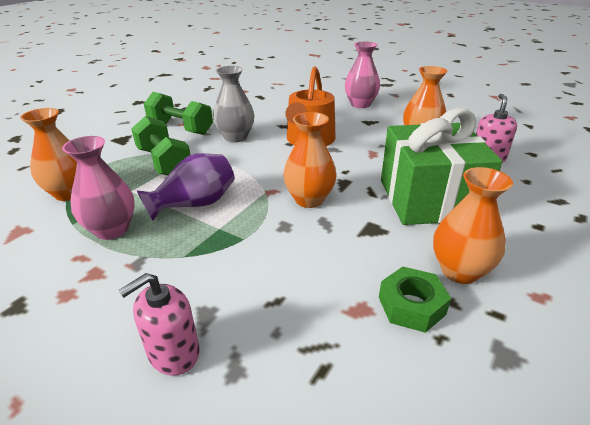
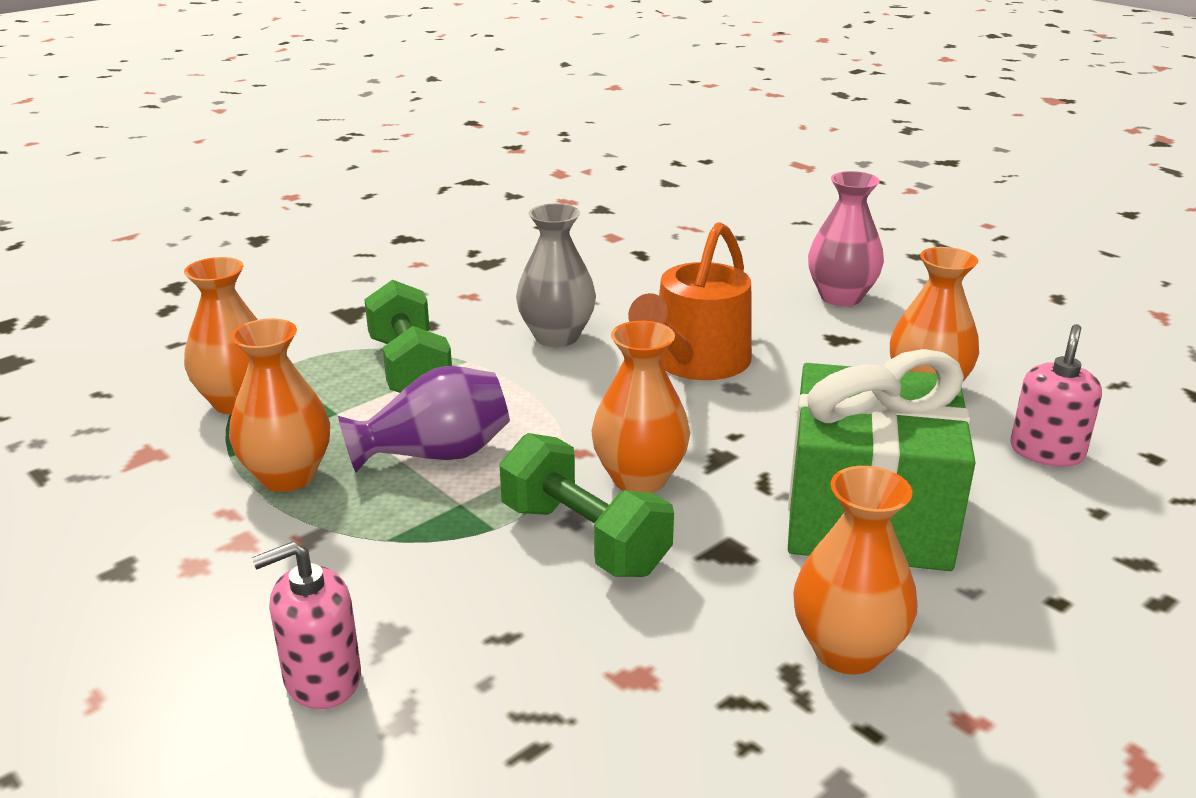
camera: 15 degrees right, 5 degrees down
pink vase [62,136,135,240] -> orange vase [229,318,330,492]
green dumbbell [144,92,213,135] -> green dumbbell moved to [499,433,674,577]
green nut [379,267,451,333] -> none

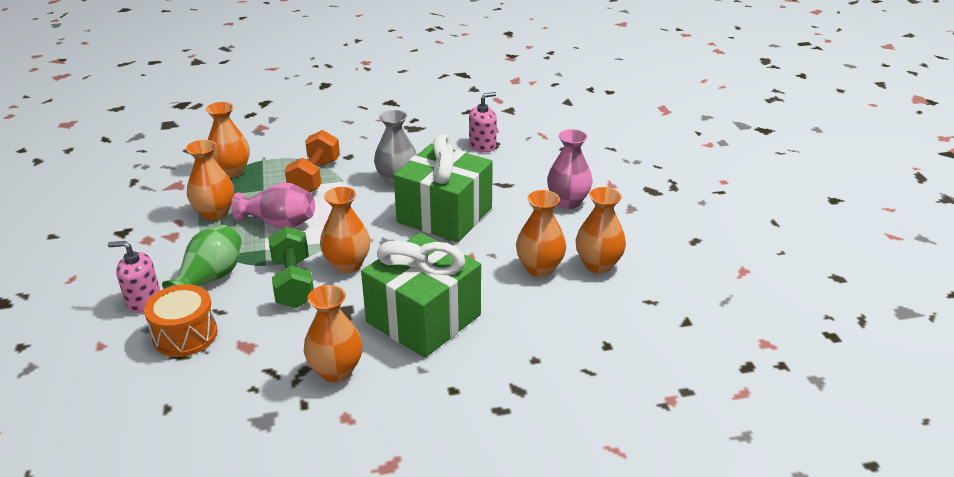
camera: 30 degrees right, 5 degrees up
purple vase [338,366,510,472] -> pink vase [231,182,315,229]
green dumbbell [364,280,452,393] -> orange dumbbell [285,130,340,192]
orange watering can [628,222,752,380] -> green gift [394,134,493,242]
pink soap dispenser [1011,324,1102,467] -> pink soap dispenser moved to [469,92,497,152]
none -> orange drum [144,284,218,357]
none -> green vase [162,225,242,289]
none -> orange vase [576,187,626,274]

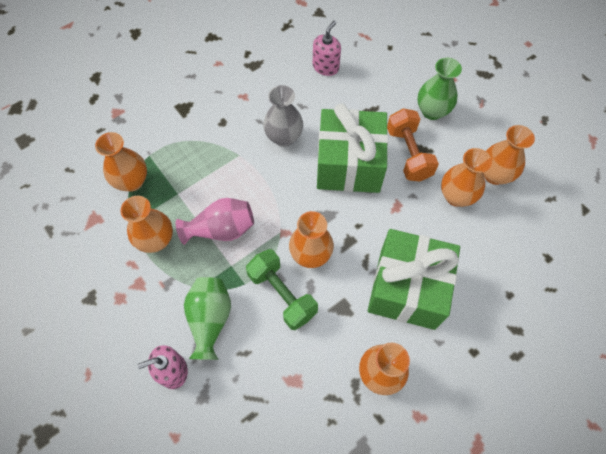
camera: 25 degrees left, 30 degrees up
orange drum [144,284,218,357] -> none
orange dumbbell [285,130,340,192] -> orange dumbbell moved to [387,108,439,181]
pink vase [547,129,592,209] -> green vase [418,58,462,120]

